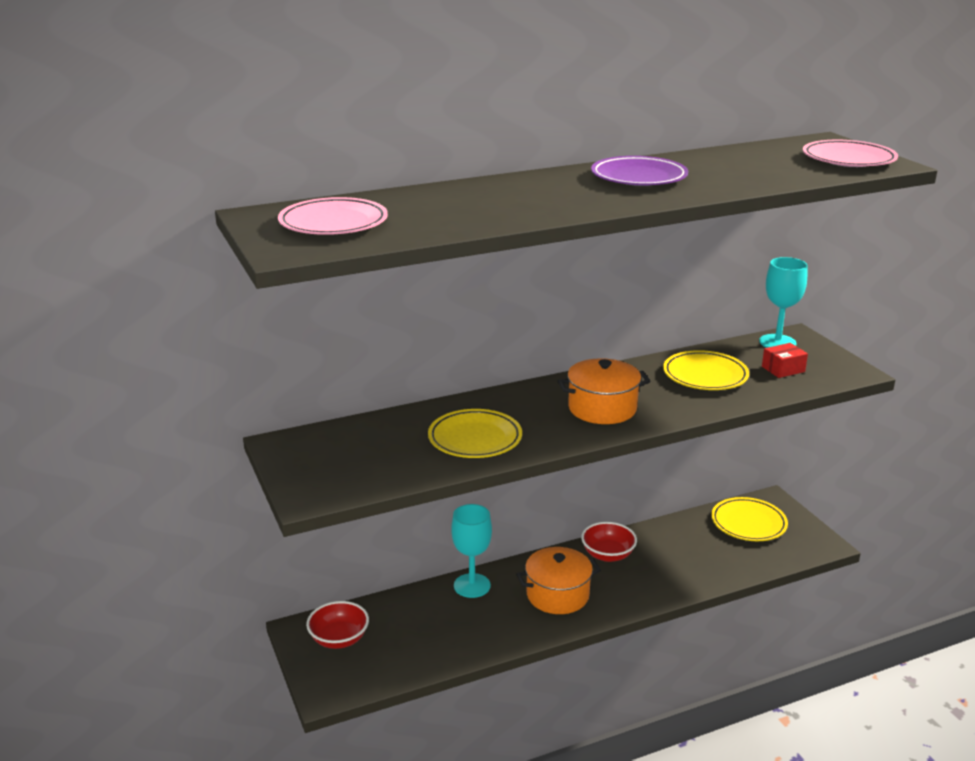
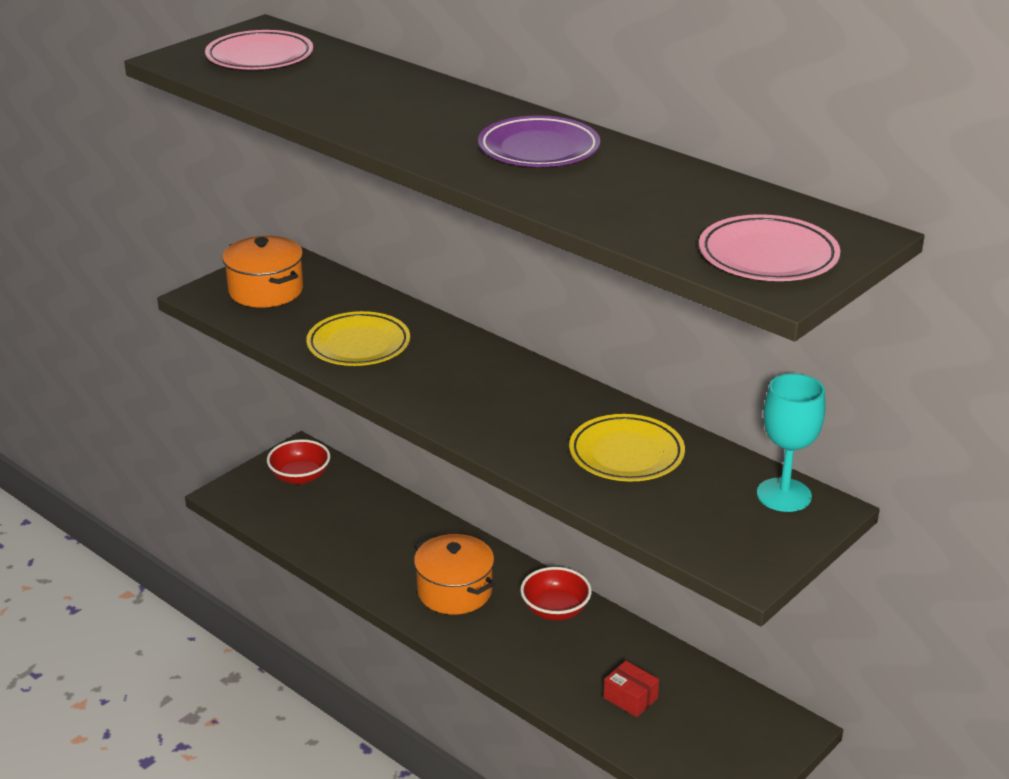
camera: 65 degrees right, 5 degrees up
turquoise goblet [451,504,492,598] -> none
orange pot [558,358,650,424] -> orange pot moved to [222,236,303,308]
yellow plate [711,497,788,541] -> none
red box [762,343,808,378] -> red box moved to [604,661,659,717]

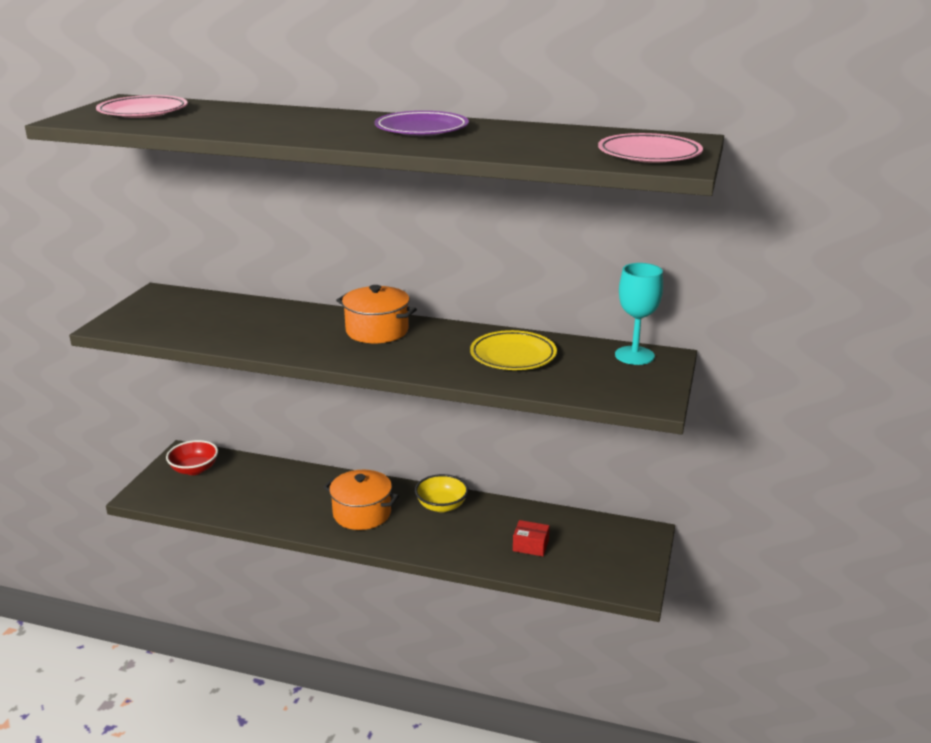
camera: 25 degrees left, 5 degrees down
orange pot [222,236,303,308] -> orange pot moved to [336,285,417,343]
yellow plate [306,311,410,366] -> none
red bowl [520,567,592,620] -> yellow bowl [415,474,468,512]

